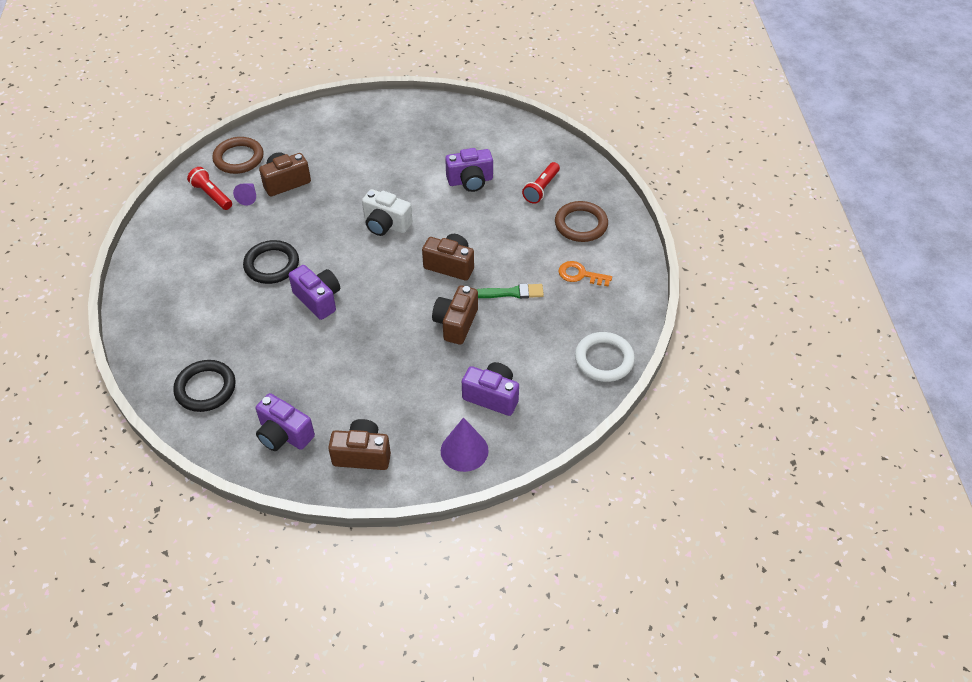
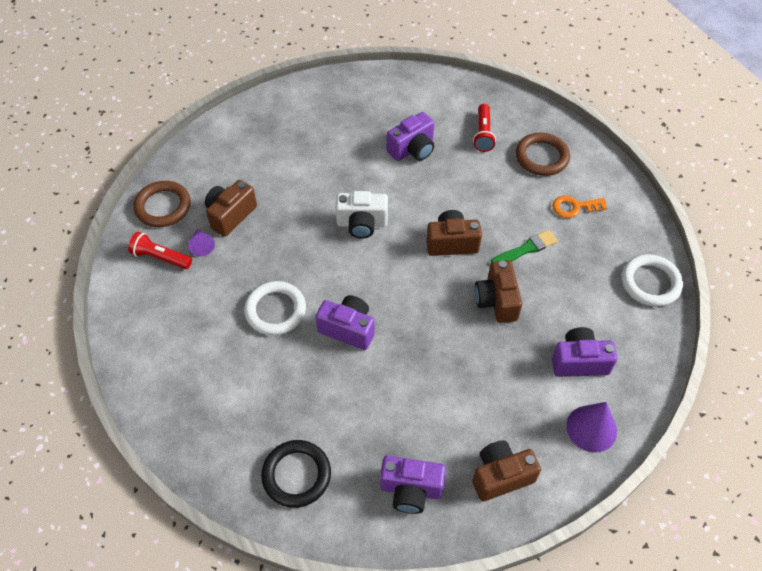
camera: 25 degrees left, 5 degrees up
black ring [243,240,299,284] -> white ring [244,281,306,335]

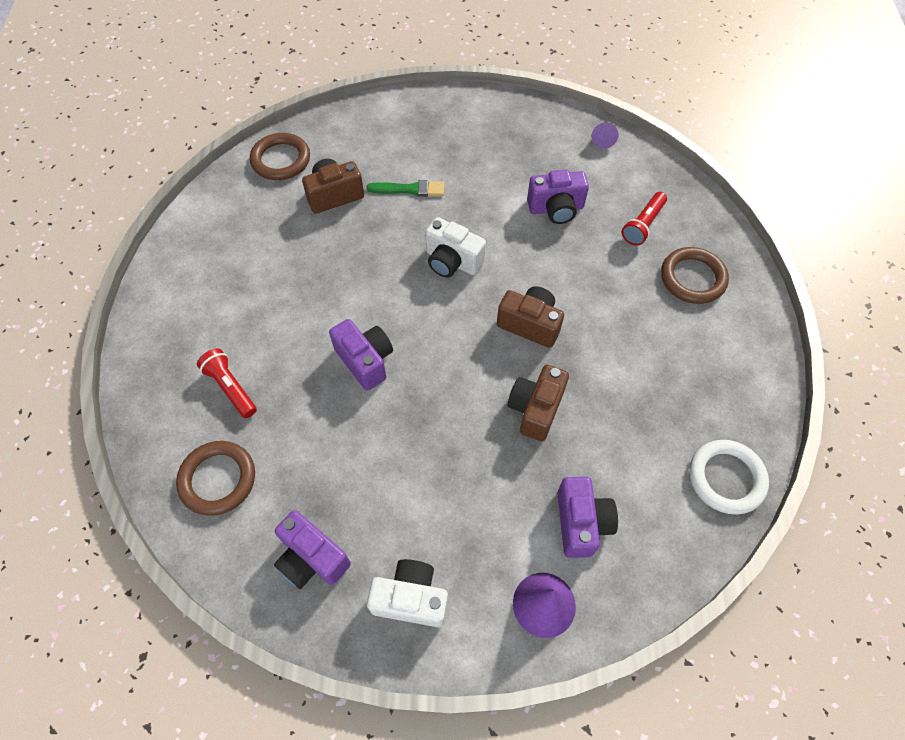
camera: 30 degrees right, 5 degrees up
red flashlight [128,232,192,269] -> red flashlight moved to [197,348,257,418]
purple cone [188,229,215,256] -> purple cone moved to [591,123,618,149]
white ring [244,281,306,335] -> none
black ring [261,440,331,508] -> brown ring [176,441,255,516]
brown camera [472,440,541,501] -> white camera [367,559,448,627]
green brush [491,230,558,263] -> green brush moved to [367,180,444,197]
orange key [552,196,607,218] -> none
purple camera [552,327,618,377] -> purple camera turned 60 degrees clockwise [558,476,618,558]

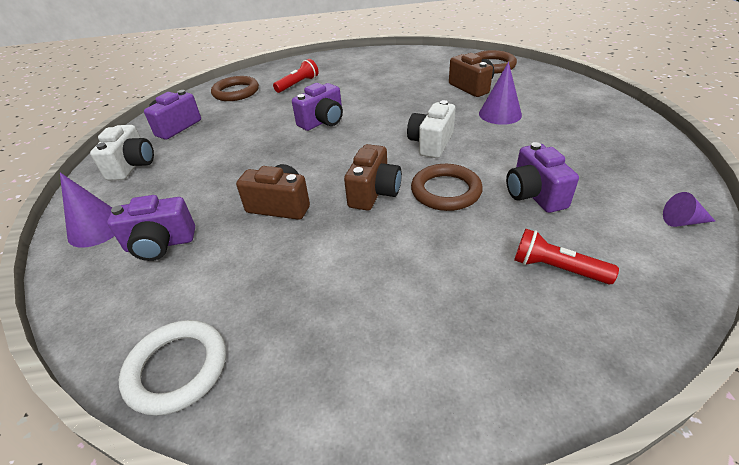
camera: 85 degrees right, 20 degrees down
green brush [367,180,444,197] -> purple cone [479,62,522,125]
brown ring [661,247,729,304] -> brown ring moved to [411,164,483,211]

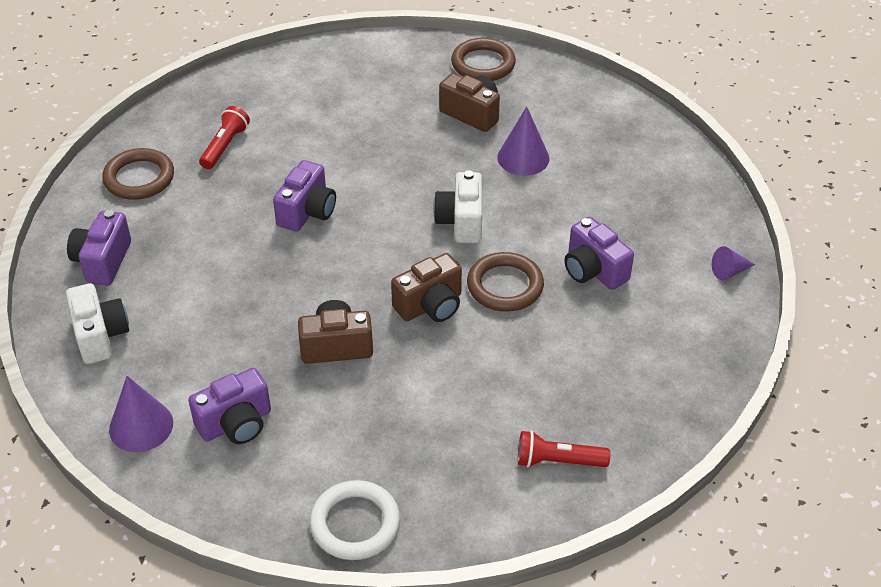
camera: 25 degrees left, 5 degrees up
brown camera [344,144,402,211] -> brown camera turned 60 degrees clockwise [391,253,462,322]
red flashlight [514,229,619,284] -> red flashlight moved to [518,430,610,468]

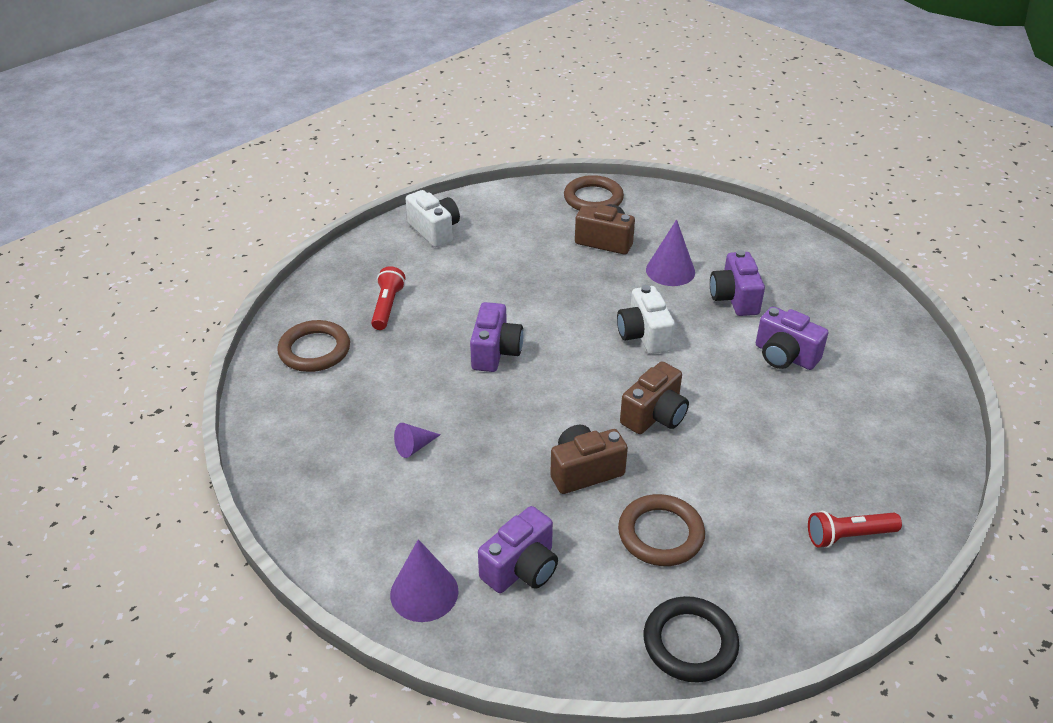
camera: 15 degrees left, 5 degrees down
white camera [66,283,129,364] -> white camera moved to [406,190,460,247]
purple camera [67,210,131,286] -> purple camera moved to [710,250,765,316]
white ring [310,480,400,560] -> black ring [643,596,739,683]
brown ring [467,252,544,312] -> brown ring moved to [618,494,705,566]
purple cone [712,246,755,280] -> purple cone moved to [394,423,441,458]

